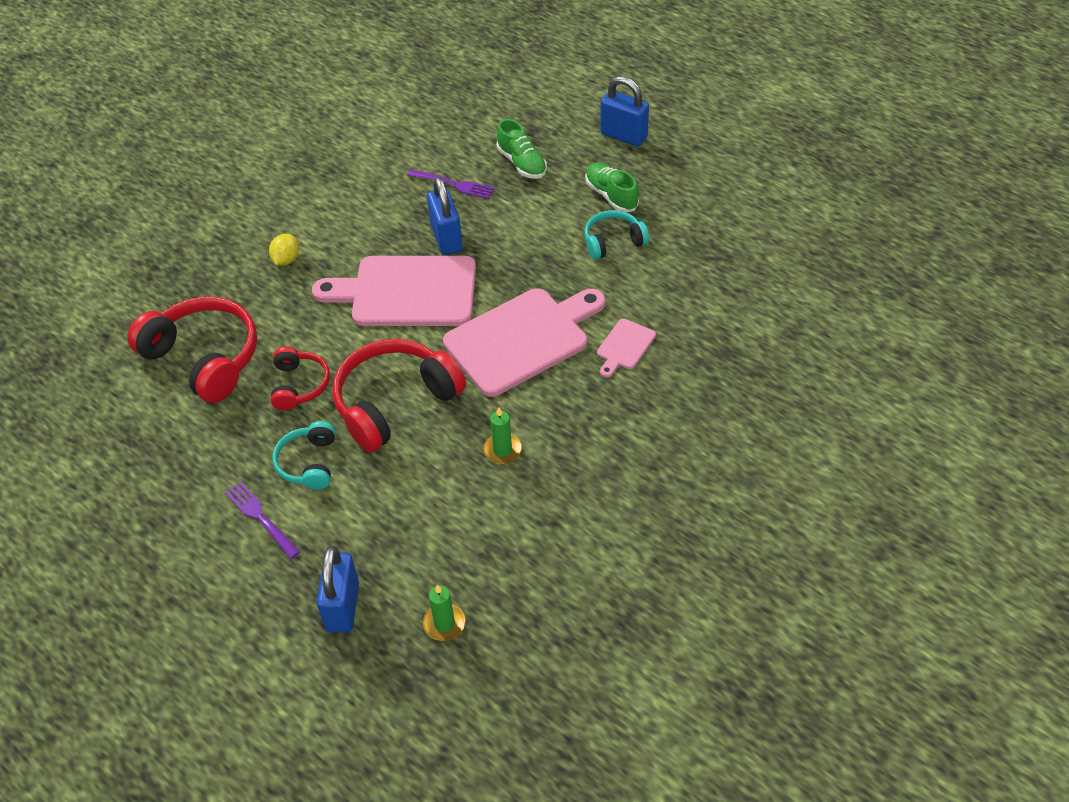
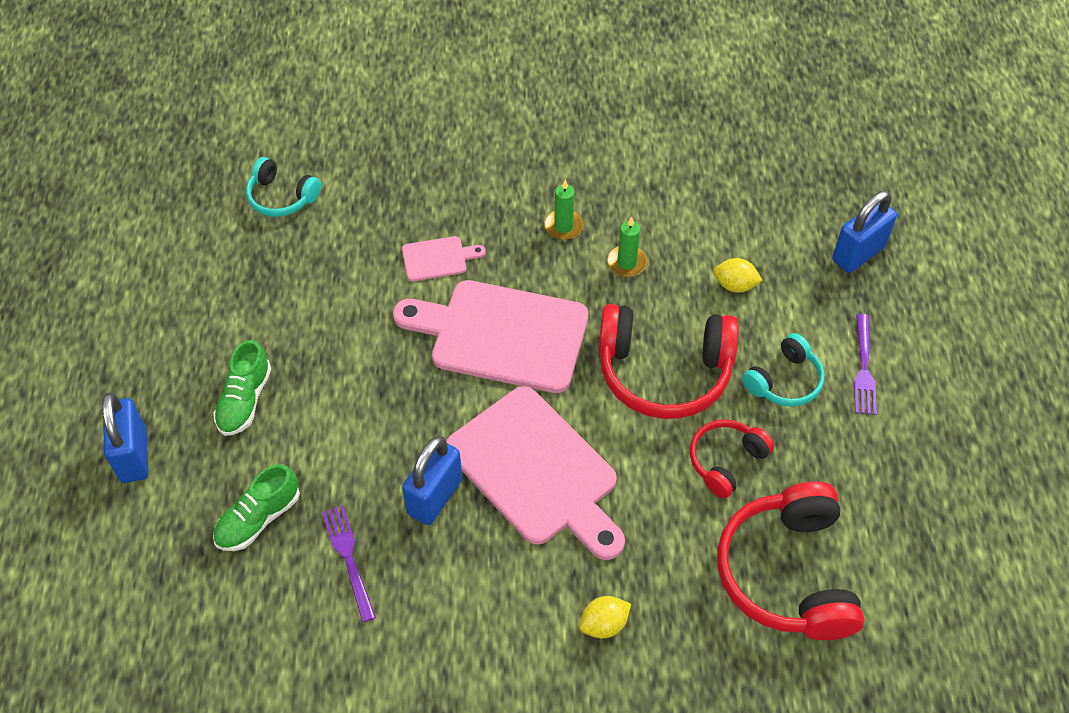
camera: 135 degrees left, 5 degrees up
green candle [423,585,466,641] -> green candle moved to [544,180,583,240]
green shoe [497,119,547,179] -> green shoe turned 150 degrees counterclockwise [213,464,300,551]
turquoise headphones [585,210,649,260] -> turquoise headphones moved to [246,157,321,217]
none -> yellow lemon [714,258,763,293]

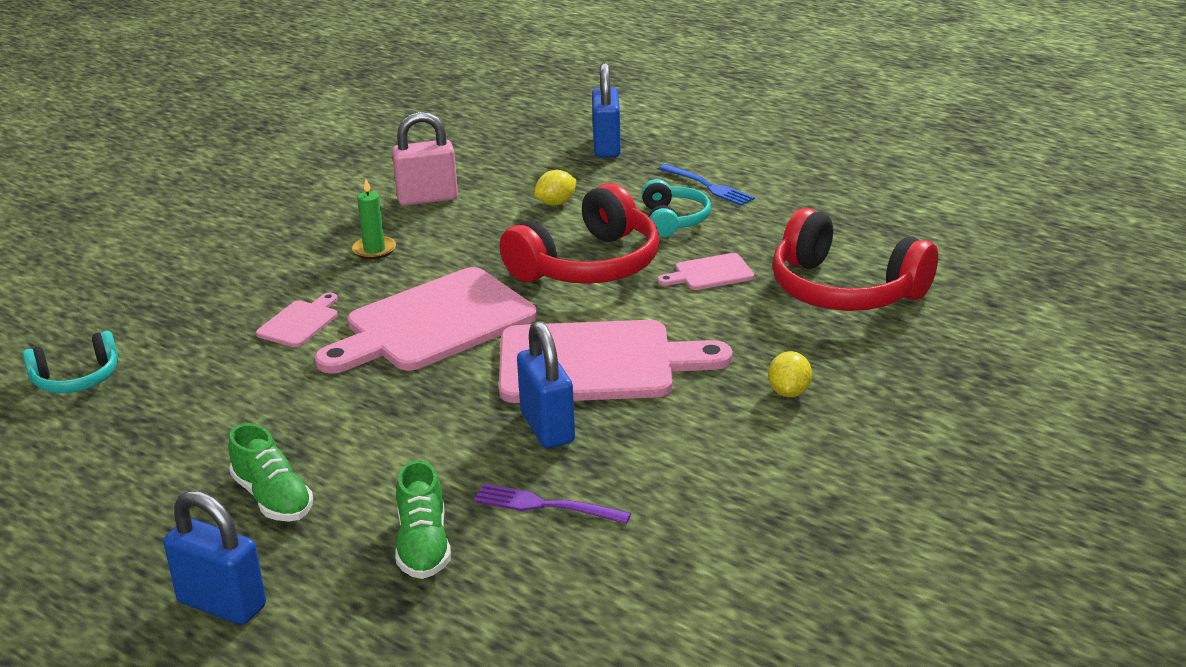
camera: 50 degrees left, 25 degrees down
green candle [607,217,647,277] -> none
red headphones [690,419,774,498] -> pink cutting board [658,253,754,290]
purple fork [854,314,877,415] -> blue fork [659,164,755,206]
none -> pink padlock [392,112,458,206]

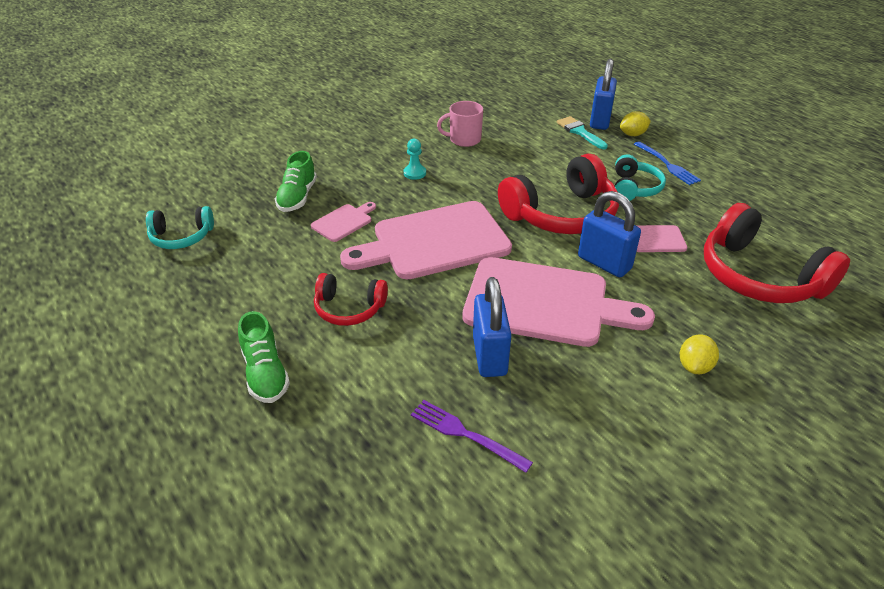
camera: 15 degrees right, 10 degrees up
blue padlock [163,491,266,625] -> blue padlock moved to [578,191,641,277]
green candle [352,179,396,259] -> turquoise pawn [404,139,426,180]
pink padlock [392,112,458,206] -> pink mug [437,101,483,147]
green shoe [395,460,451,579] -> green shoe moved to [275,151,317,212]
yellow lemon [534,170,577,206] -> yellow lemon moved to [620,111,651,136]
none -> red headphones [314,273,388,326]
none -> turquoise brush [557,116,608,149]

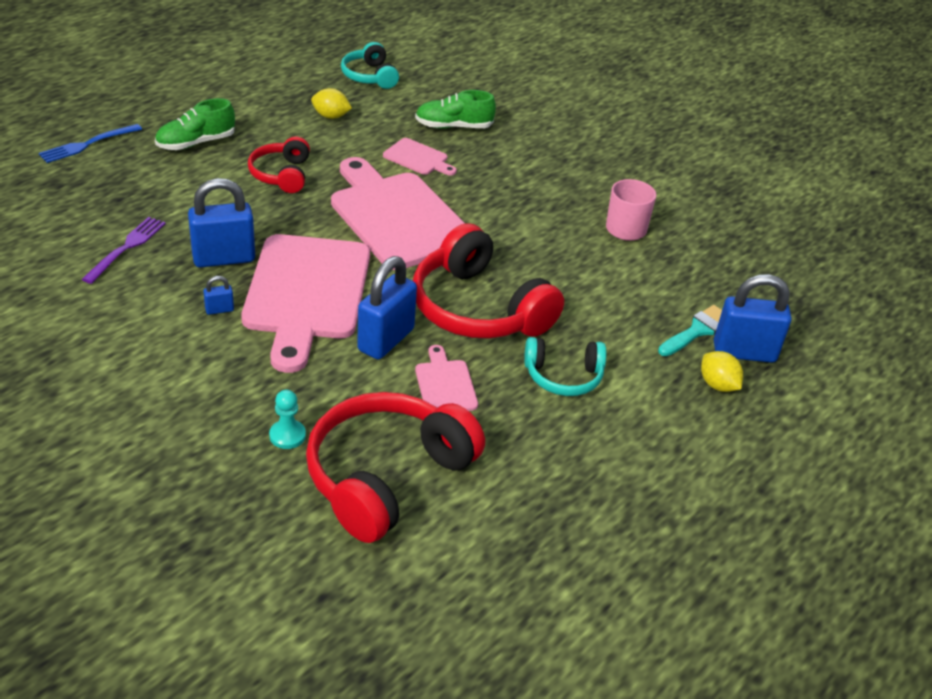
camera: 75 degrees right, 0 degrees up
turquoise pawn [404,139,426,180] -> turquoise pawn moved to [269,390,306,449]
blue fork [634,141,701,185] -> blue fork moved to [39,124,142,163]
yellow lemon [680,335,719,374] -> yellow lemon moved to [311,88,352,119]
none -> blue padlock [203,276,234,315]

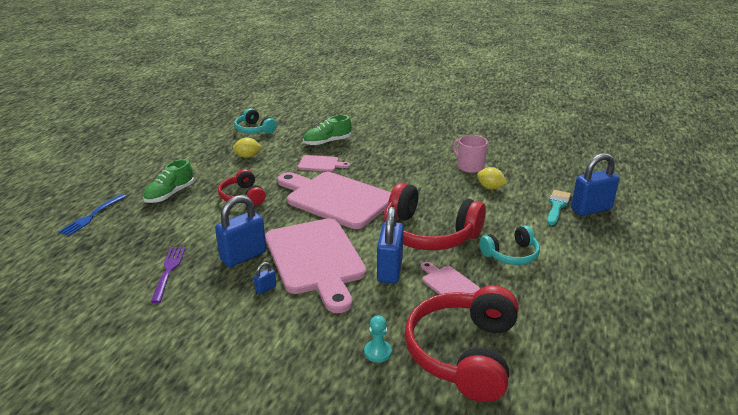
camera: 20 degrees left, 10 degrees down
yellow lemon [701,351,743,392] -> yellow lemon moved to [477,167,507,189]

